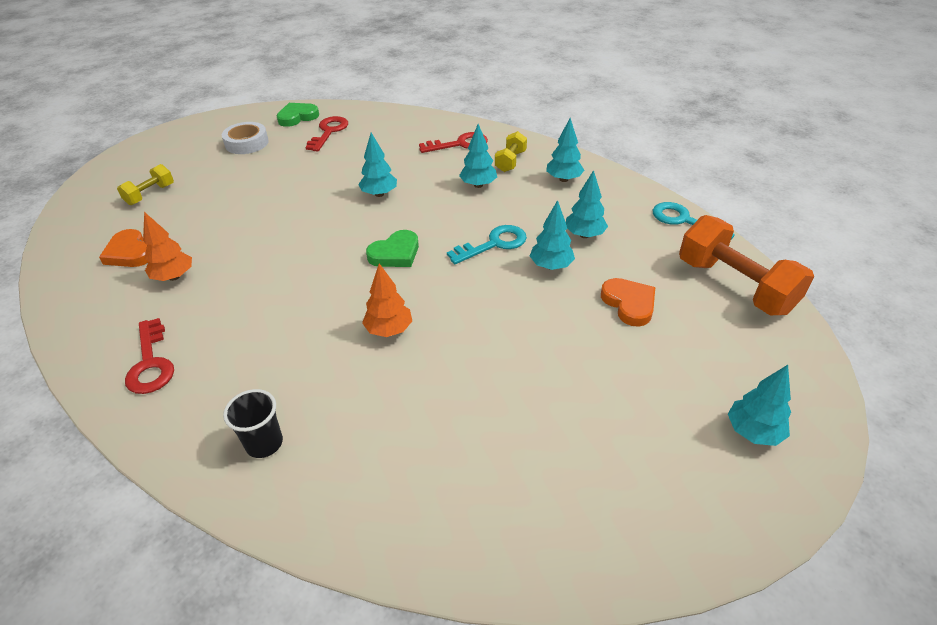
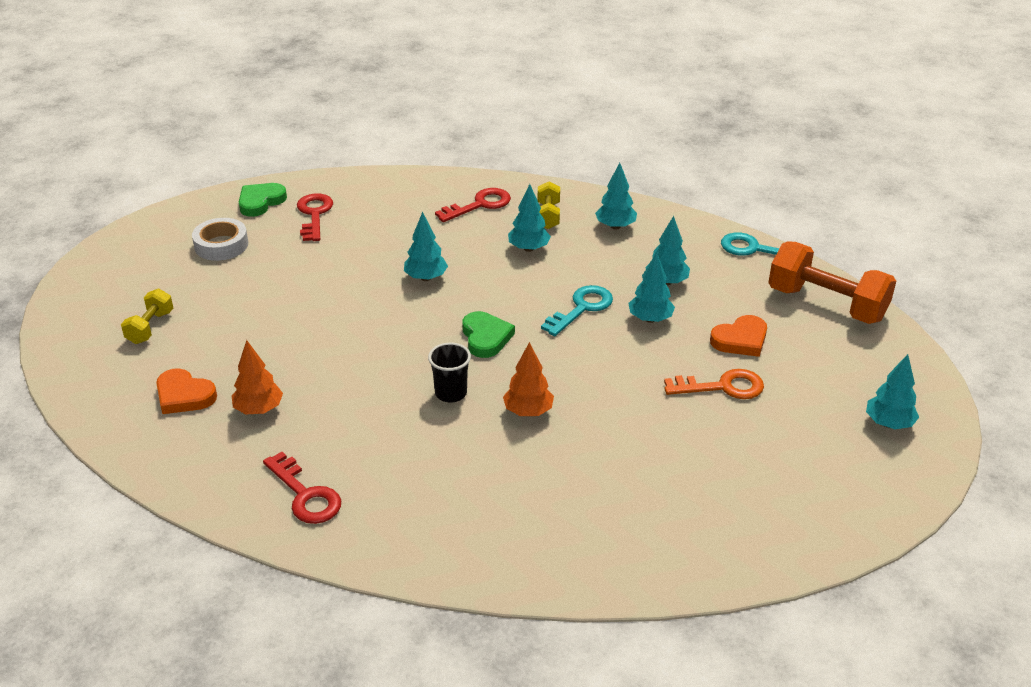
camera: 20 degrees left, 5 degrees down
black cup [223,389,283,458] -> black cup moved to [428,343,471,403]
green heart [366,230,419,267] -> green heart turned 45 degrees counterclockwise [462,311,515,358]
orange heart [601,278,655,327] -> orange heart turned 105 degrees clockwise [710,315,767,357]
none -> orange key [664,369,764,399]

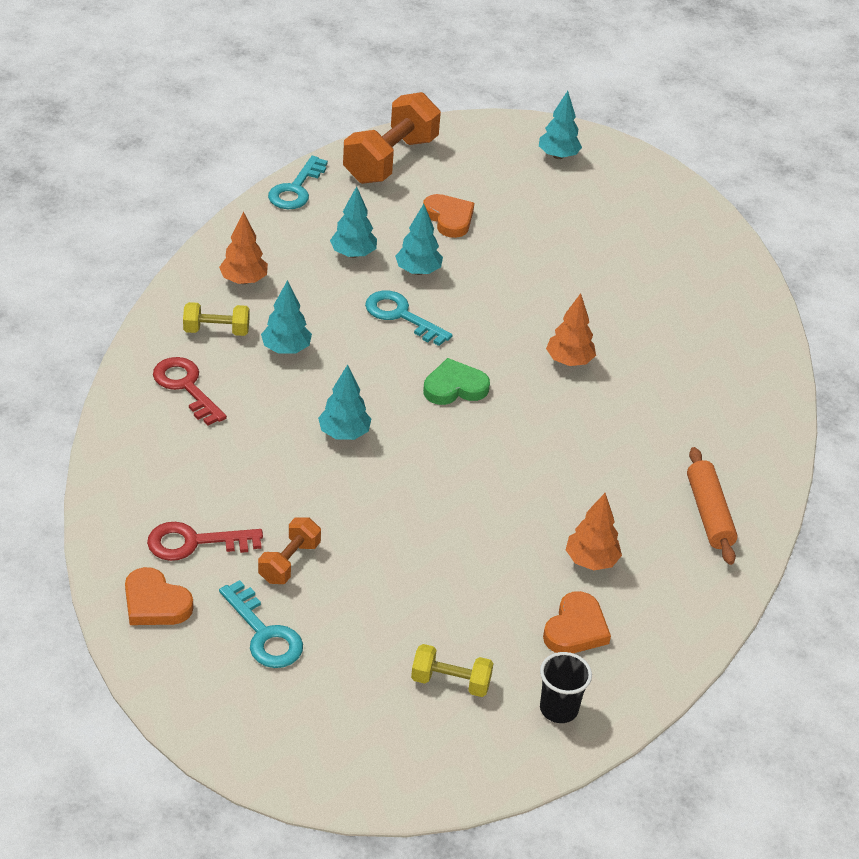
camera: 95 degrees left, 5 degrees up
white tape [192,218,248,261] -> turquoise key [219,580,303,668]
green heart [239,183,287,217] -> orange heart [125,567,193,625]
red key [263,452,341,524] -> orange rolling pin [687,447,738,565]
black cup [428,343,471,403] -> black cup moved to [540,652,592,723]
turquoise tree [595,163,637,230] -> orange tree [219,212,268,284]
orange key [664,369,764,399] -> none
none -> orange dumbbell [258,517,321,584]

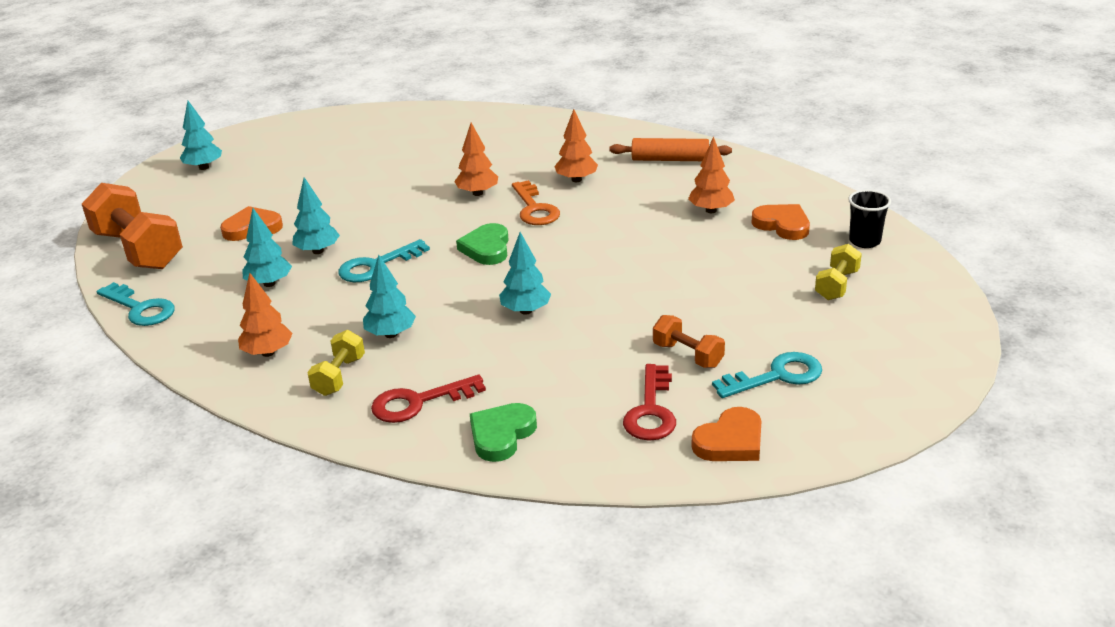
camera: 70 degrees left, 10 degrees down
none -> green heart [470,403,537,462]
none -> orange key [512,180,560,225]
none -> orange tree [554,109,598,182]

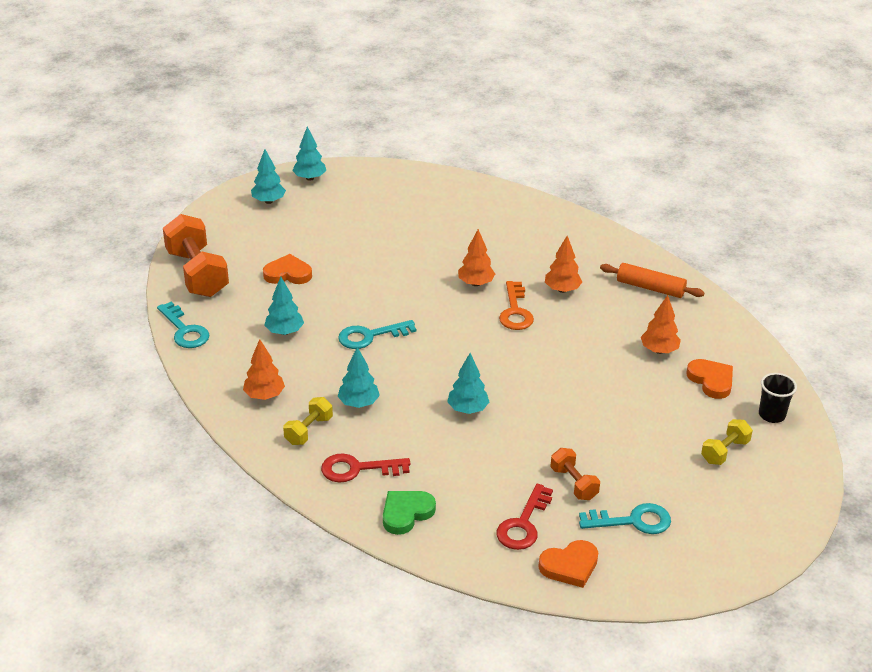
camera: 15 degrees right, 5 degrees up
turquoise tree [292,177,340,254] -> turquoise tree moved to [292,126,326,181]
green heart [456,223,509,265] -> none

